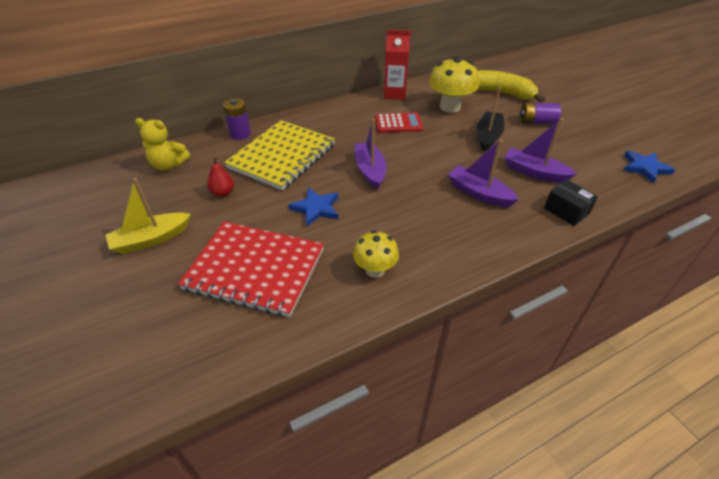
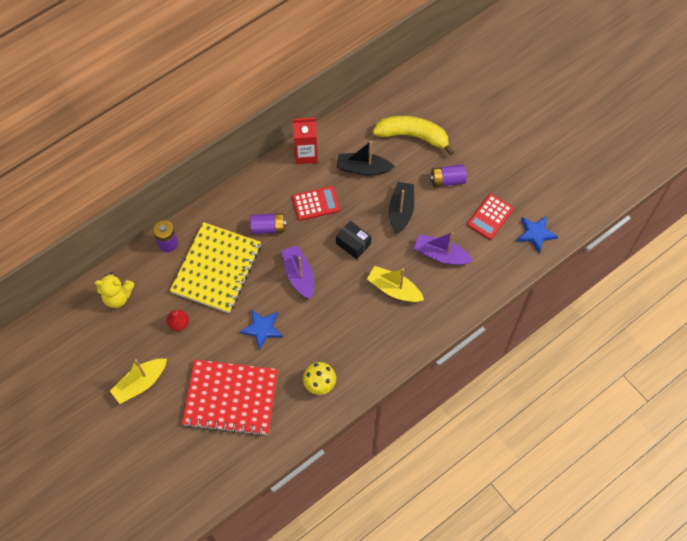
camera: 10 degrees left, 20 degrees up
yellow mushroom [429,57,479,113] -> black boat [337,141,395,176]
purple boat [448,139,519,207] -> yellow boat [367,266,424,302]
black box [544,180,598,226] -> black box moved to [336,221,371,259]
none -> purple battery [250,213,287,234]
none -> red calculator [467,194,514,240]

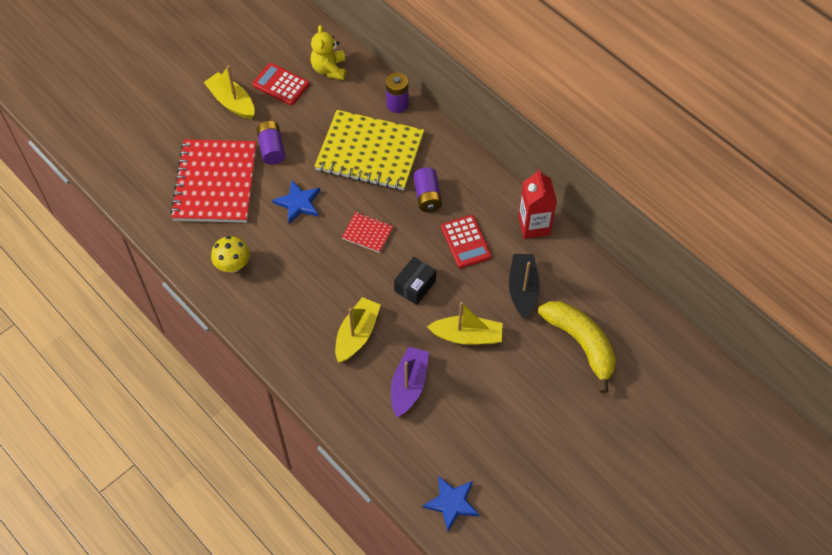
camera: 85 degrees right, 5 degrees down
red pear [167,309,189,331] -> none
purple boat [281,245,314,299] -> red notebook [342,212,393,253]
yellow banana [373,116,455,155] -> yellow banana turned 45 degrees counterclockwise [538,301,616,393]
black boat [389,182,414,234] -> yellow boat [427,302,503,345]
purple battery [430,165,467,187] -> purple battery moved to [257,121,285,164]
red calculator [467,194,514,240] -> red calculator moved to [252,63,310,105]

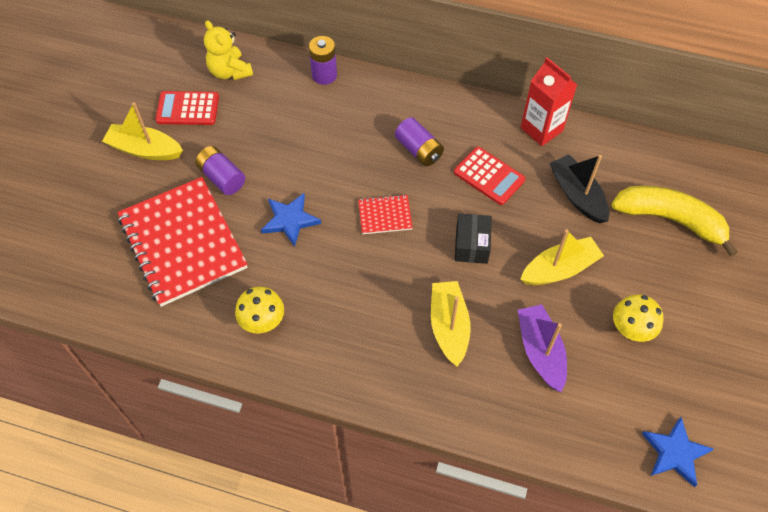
camera: 30 degrees left, 0 degrees up
yellow notebook [314,110,424,190] -> none
none -> yellow mushroom [613,294,664,342]

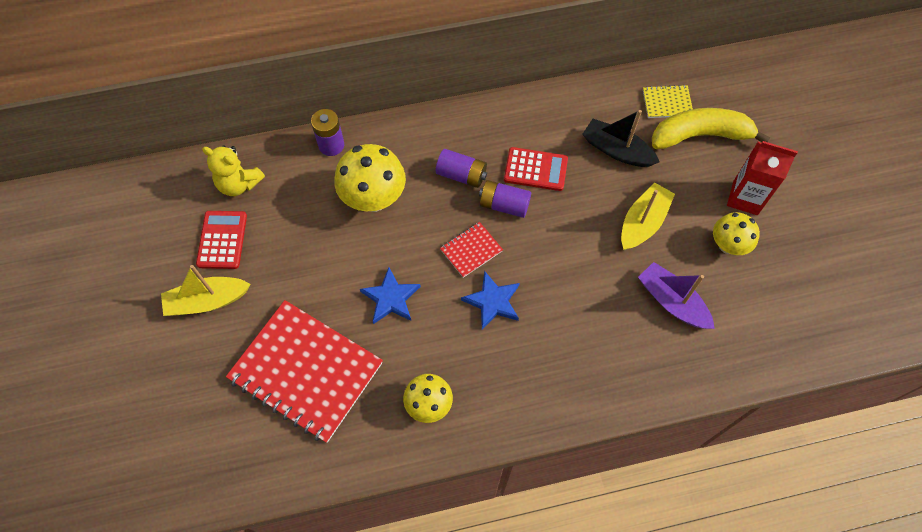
camera: 30 degrees left, 5 degrees up
red calculator [155,91,219,125] -> red calculator turned 120 degrees clockwise [196,211,247,269]
purple battery [195,146,245,195] -> purple battery moved to [479,180,531,218]
yellow boat [431,281,471,366] -> none
black box [455,213,492,264] -> none
red carton [521,57,577,146] -> red carton moved to [727,141,798,215]
blue star [642,417,714,487] -> blue star moved to [461,271,520,329]
none -> yellow mushroom [334,144,406,212]
none -> yellow notebook [643,85,693,118]

